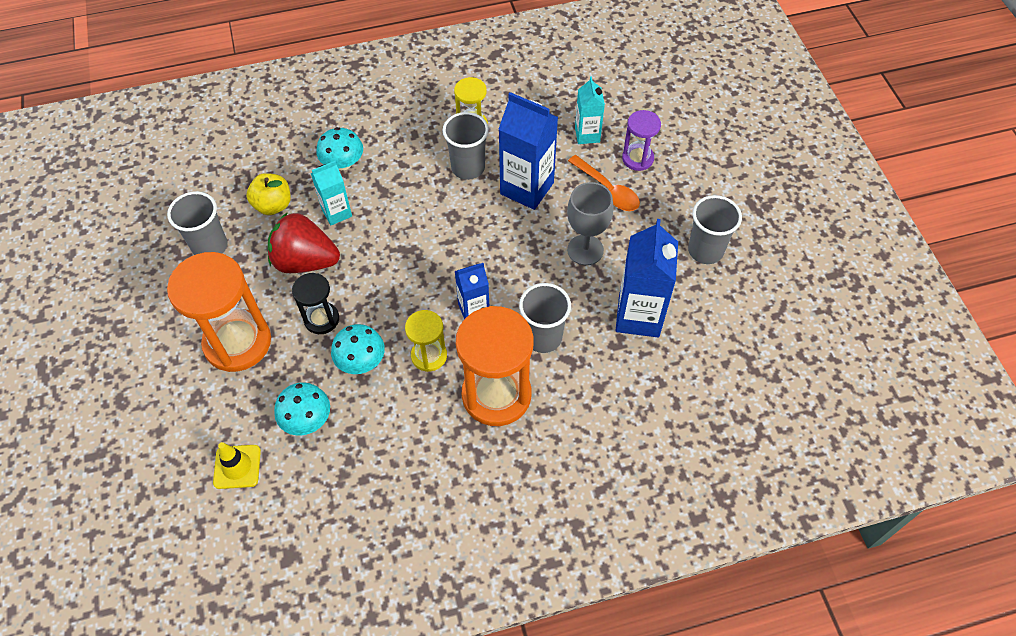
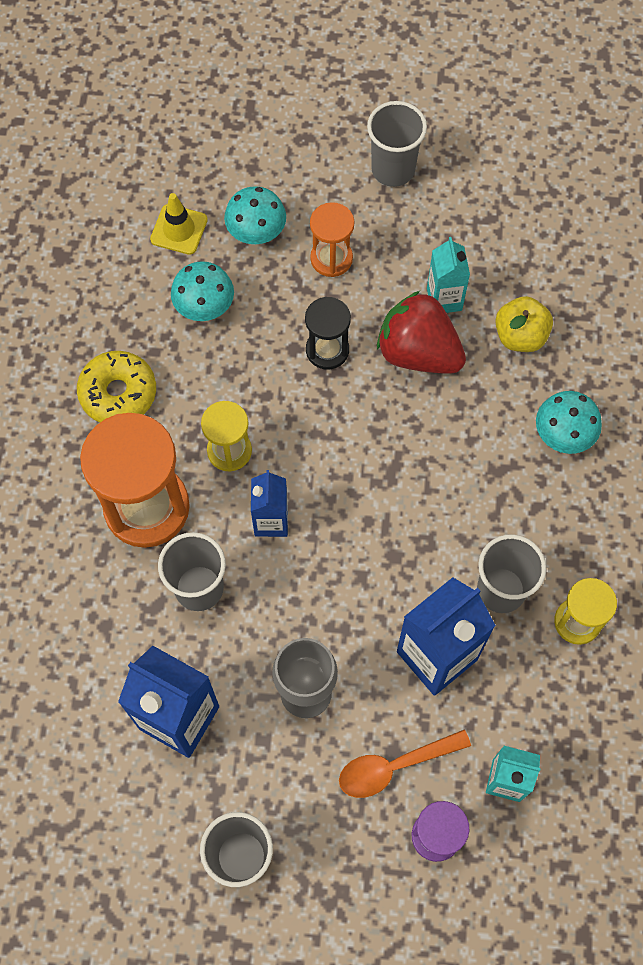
camera: 110 degrees right, 10 degrees up
grey cup [167,191,228,255] -> grey cup moved to [367,101,427,187]
orange hourglass [167,252,271,372] -> orange hourglass [310,202,354,277], size x0.53
red strawberry [268,212,340,273] -> red strawberry turned 90 degrees counterclockwise [377,291,466,374]
turquoise carton [311,161,352,225] -> turquoise carton moved to [427,237,470,313]
turquoise mushroom [331,324,385,374] -> turquoise mushroom moved to [224,186,286,244]
none -> yellow donut [77,351,156,422]

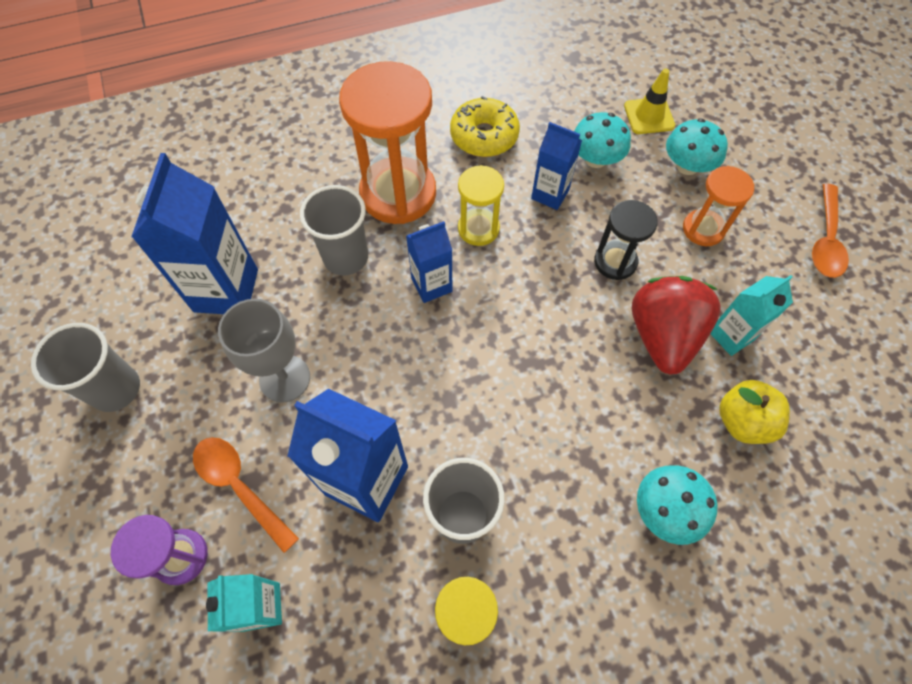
camera: 65 degrees right, 5 degrees down
grey cup [367,101,427,187] -> orange spoon [812,184,849,278]
none -> blue carton [531,122,582,210]

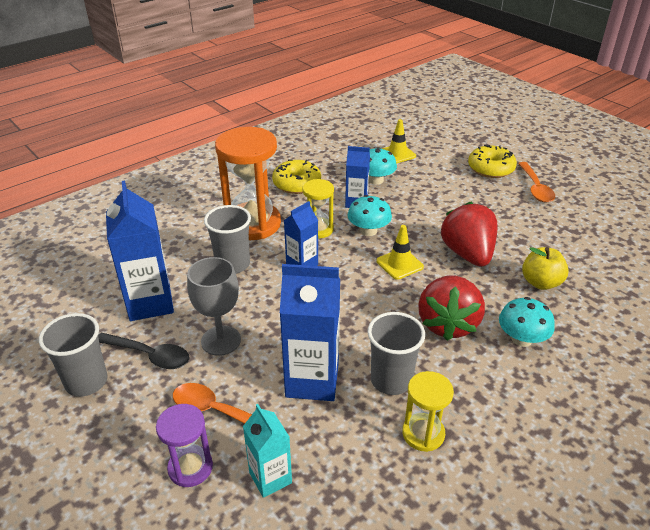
camera: 20 degrees left, 25 degrees down
black hourglass [594,200,658,280] -> none
turquoise mushroom [666,118,728,175] -> turquoise mushroom moved to [347,195,392,236]
orange hourglass [683,166,754,246] -> none
turquoise carton [711,275,793,356] -> none
none -> black spoon [98,333,190,369]
none -> yellow traffic cone [377,225,424,280]
none -> red strawberry [418,275,485,341]
none -> yellow donut [468,145,517,178]

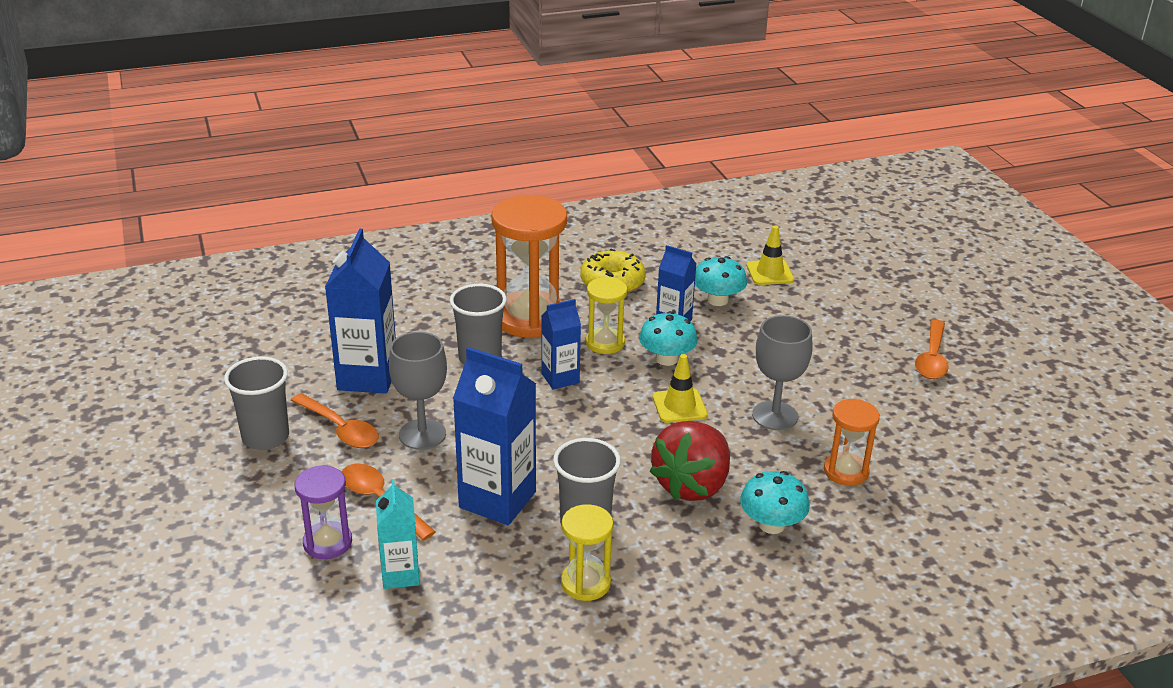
camera: 20 degrees right, 5 degrees down
black spoon [98,333,190,369] -> orange spoon [290,393,379,448]
red strawberry [441,202,498,267] -> grey goblet [752,315,812,430]
yellow donut [468,145,517,178] -> none
yellow apple [522,247,569,290] -> orange hourglass [824,399,880,486]

